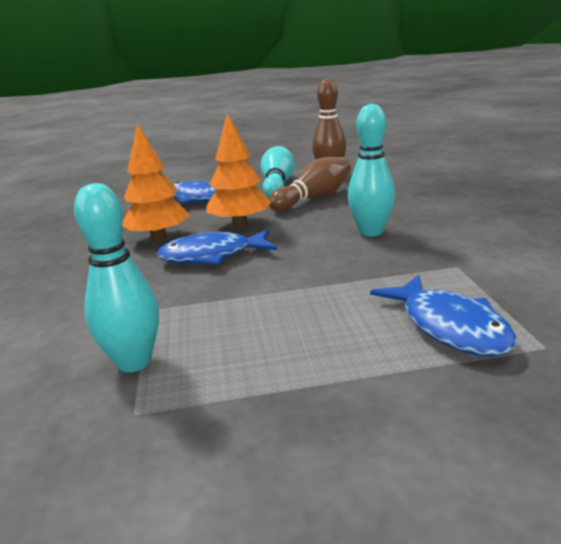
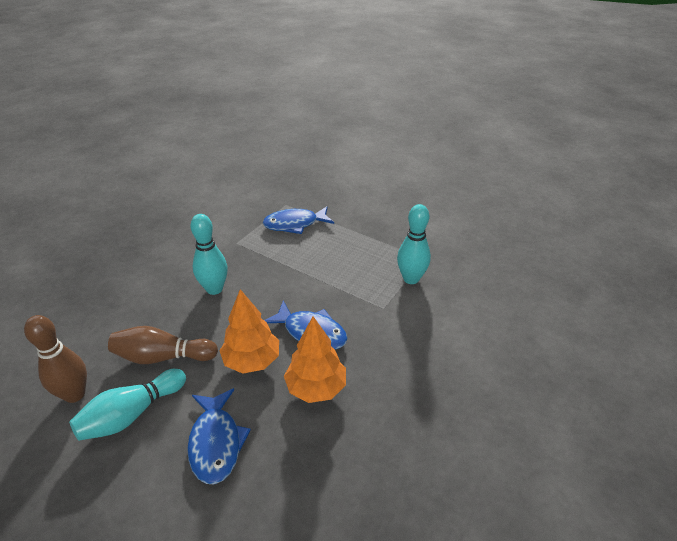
camera: 140 degrees left, 15 degrees up
blue fish [370,275,517,357] -> blue fish turned 120 degrees counterclockwise [263,206,334,234]

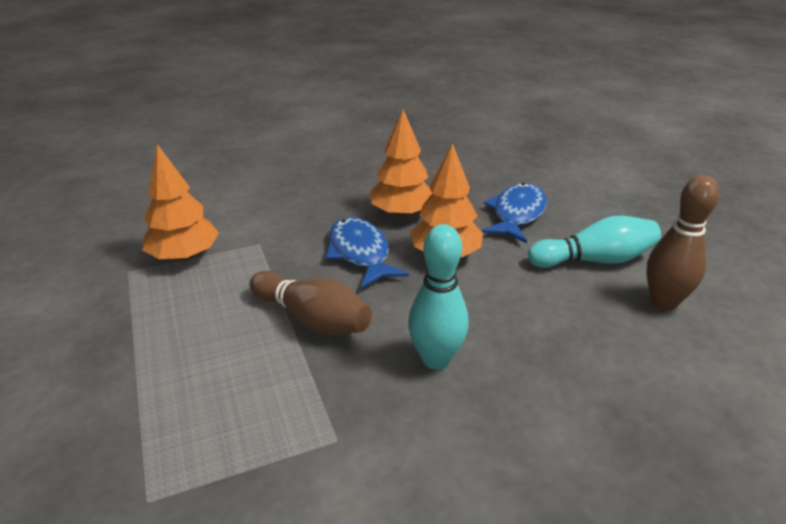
camera: 145 degrees left, 5 degrees down
brown bowling pin [108,326,218,364] -> brown bowling pin moved to [249,271,372,335]
blue fish [263,206,334,234] -> none
turquoise bowling pin [397,204,431,284] -> orange tree [142,144,219,261]

